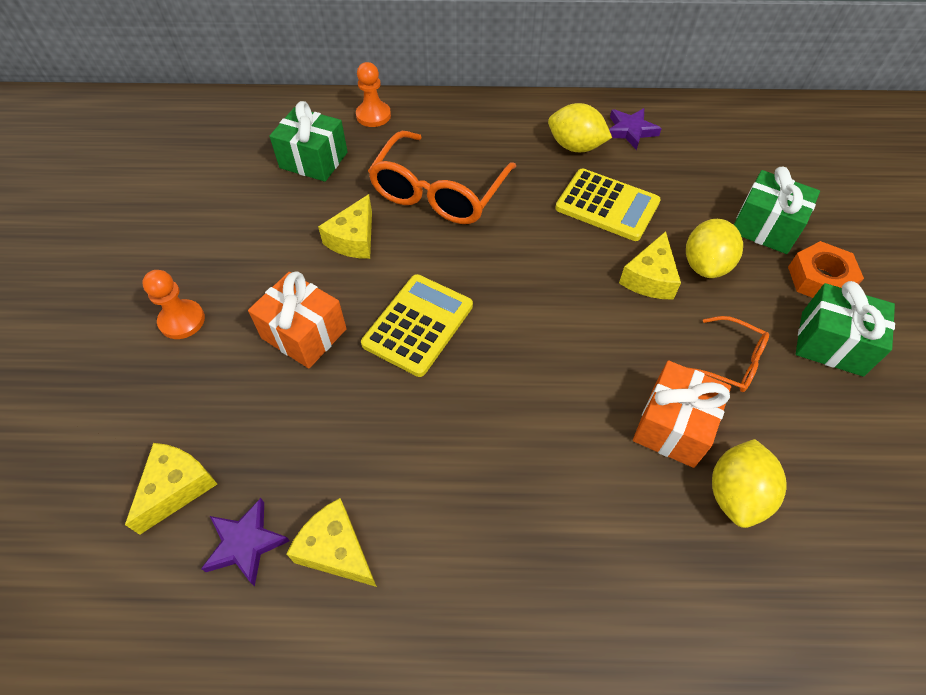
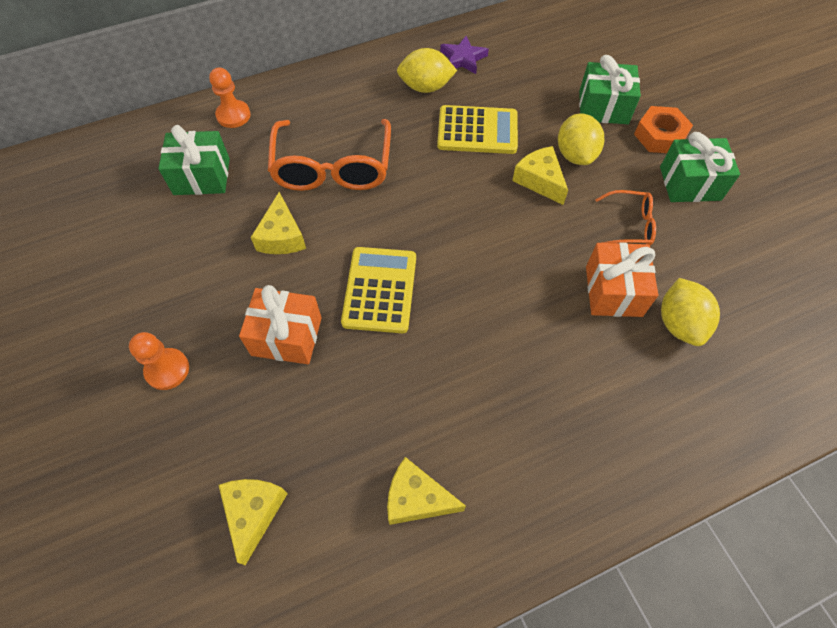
camera: 25 degrees left, 5 degrees up
purple star [201,498,290,586] -> none
yellow cheese [619,231,681,300] -> yellow cheese turned 150 degrees clockwise [512,146,568,205]

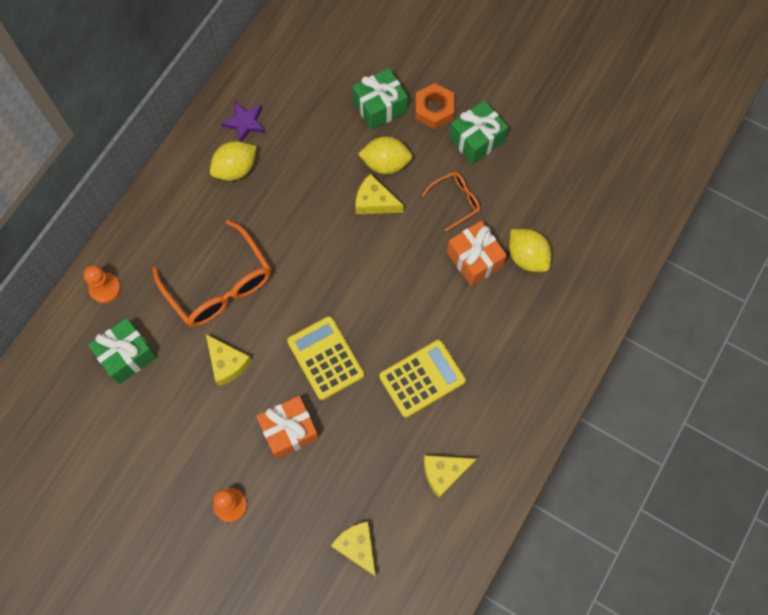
camera: 35 degrees left, 10 degrees up
yellow calculator [437,105,518,154] -> yellow calculator moved to [379,340,466,418]
yellow lemon [558,114,604,165] -> yellow lemon turned 45 degrees counterclockwise [358,137,412,174]

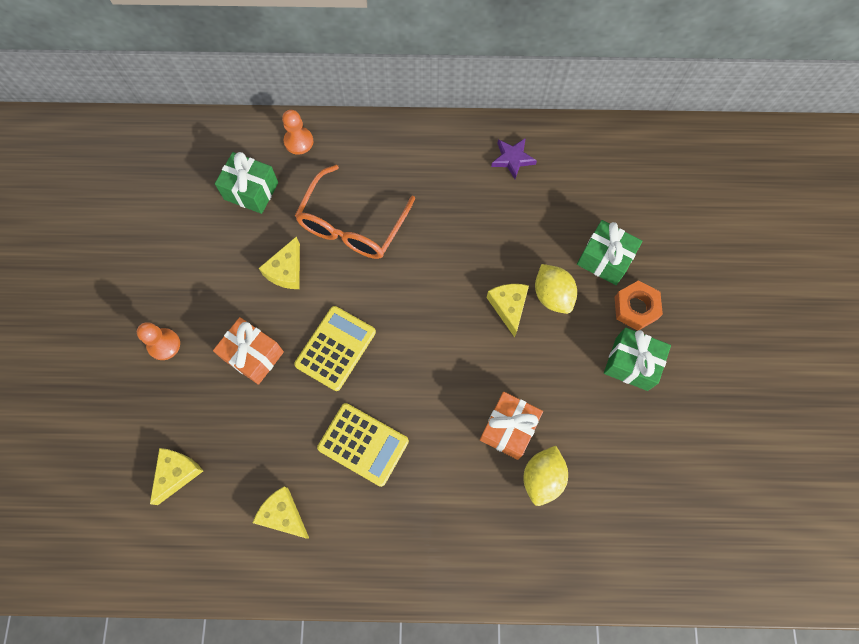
camera: 60 degrees right, 0 degrees up
yellow lemon [210,141,257,181] -> none
orange glasses [422,172,480,231] -> none

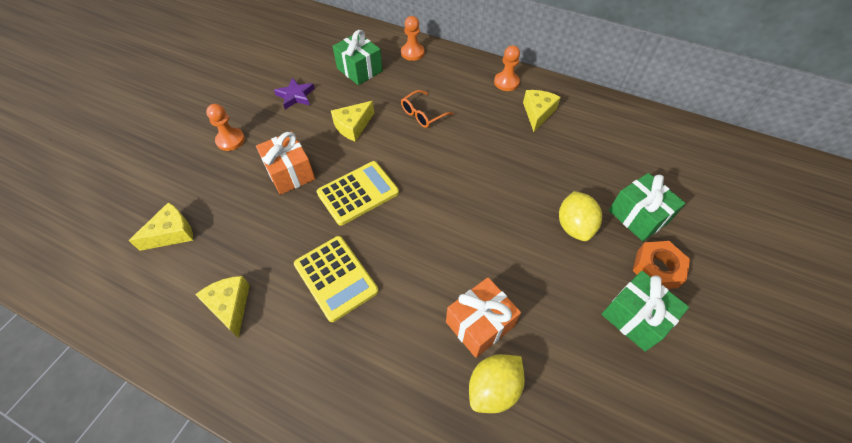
camera: 25 degrees right, 15 degrees down
orange glasses [295,165,415,259] -> orange glasses [401,90,454,128], size x0.51
yellow cheese [487,284,529,337] -> yellow cheese moved to [523,90,561,132]
purple star [491,138,537,179] -> purple star moved to [274,78,315,109]
none -> orange pawn [494,45,520,91]

